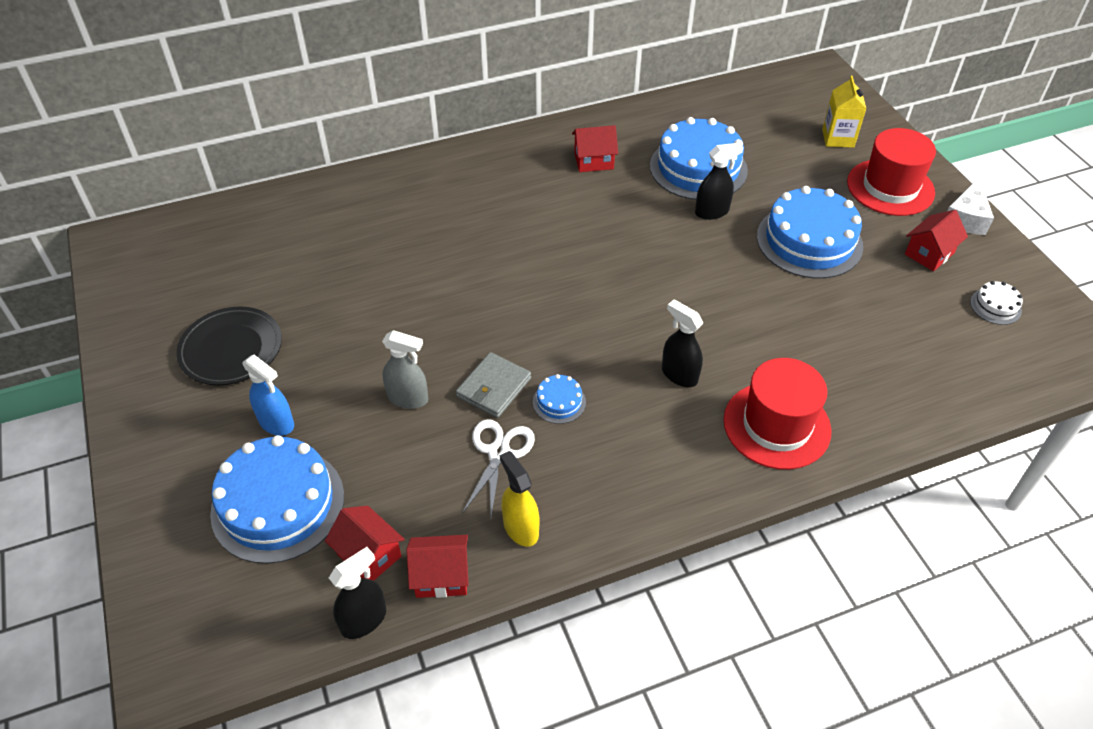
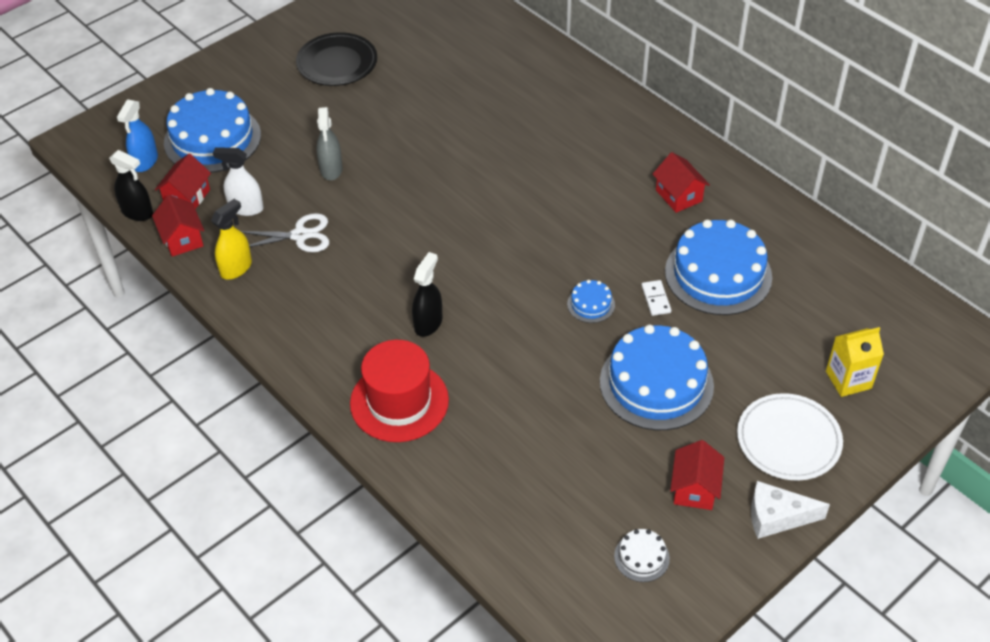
camera: 70 degrees right, 0 degrees up
blue spray bottle [242,355,294,436] -> blue spray bottle moved to [117,99,158,172]
grey wallet [456,352,531,418] -> none
blue cake [533,374,586,424] -> blue cake moved to [567,280,615,323]
black spray bottle [695,143,743,220] -> white domino [641,280,671,316]
red hat [847,128,936,216] -> white plate [737,393,843,481]
red house [905,210,968,271] -> red house turned 75 degrees clockwise [670,440,724,510]
none -> white spray bottle [213,147,264,216]

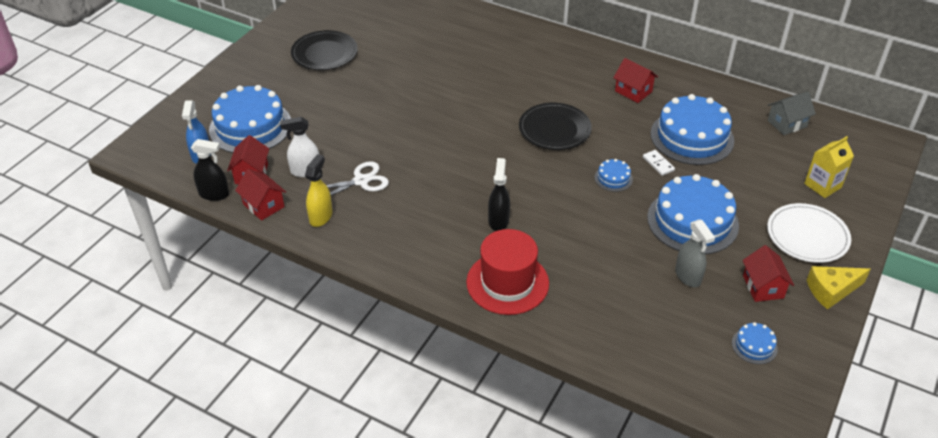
camera: 20 degrees left, 5 degrees down
grey spray bottle [316,107,343,180] -> grey spray bottle moved to [675,220,715,287]
white cake [614,529,670,582] -> blue cake [732,322,778,364]
white cheese [751,481,830,539] -> yellow cheese [807,266,871,310]
none -> black plate [519,103,592,150]
none -> grey house [768,92,816,135]

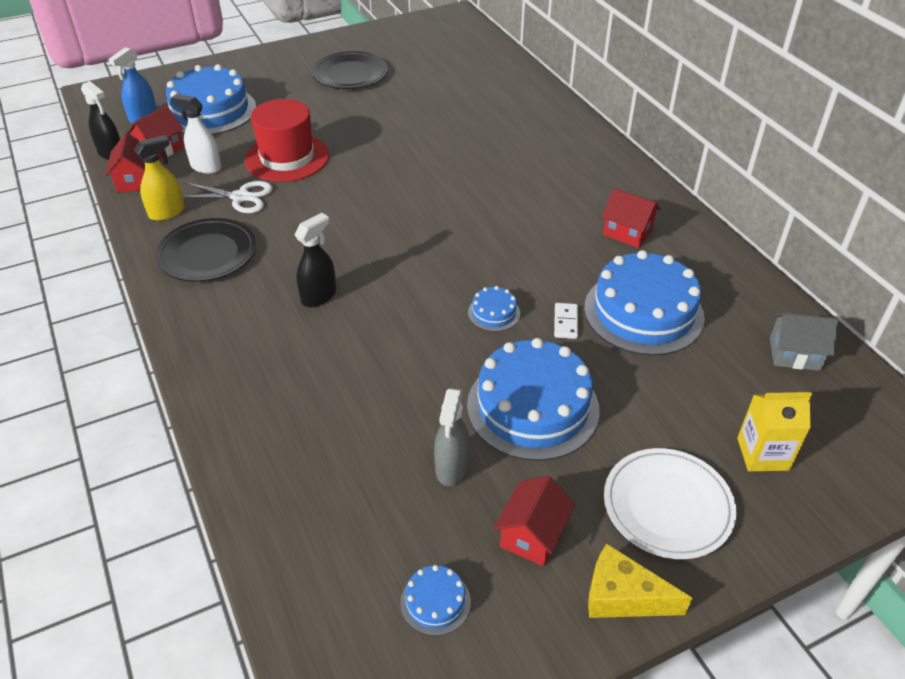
camera: 35 degrees right, 0 degrees up
red hat [466,229,549,315] -> red hat moved to [245,99,329,182]
black plate [519,103,592,150] -> black plate moved to [156,218,256,282]
red house [613,58,658,103] -> red house turned 45 degrees counterclockwise [602,188,661,248]

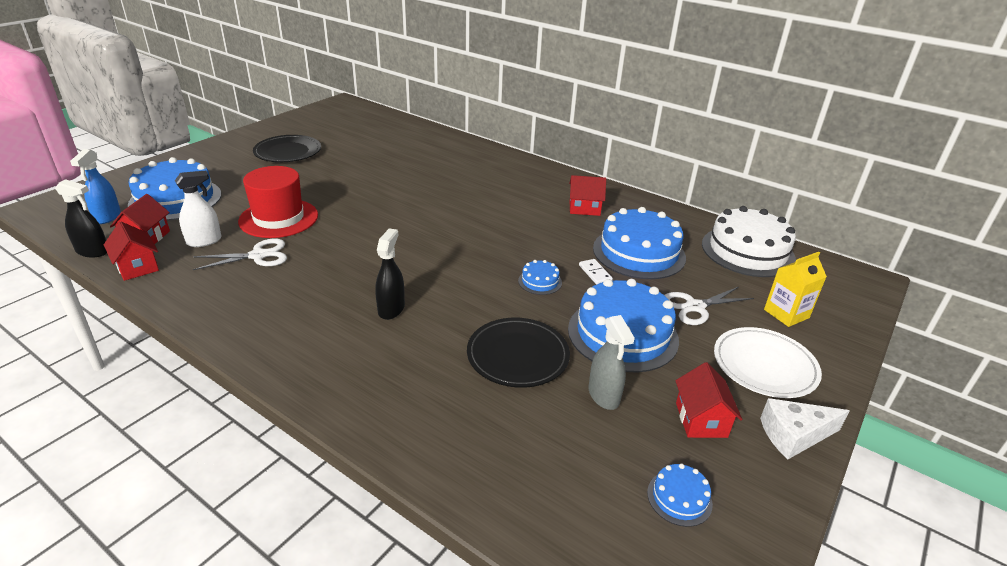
camera: 30 degrees left, 10 degrees down
yellow spray bottle [134,135,185,221] -> none
black plate [156,218,256,282] -> black plate moved to [467,318,570,388]
white spray bottle [171,94,221,174] -> white spray bottle turned 150 degrees clockwise [175,171,222,247]
yellow cheese [588,544,692,618] -> white cheese [760,398,849,459]
grey house [770,313,838,371] -> white cake [702,206,796,277]
none -> white scissors [664,287,754,325]

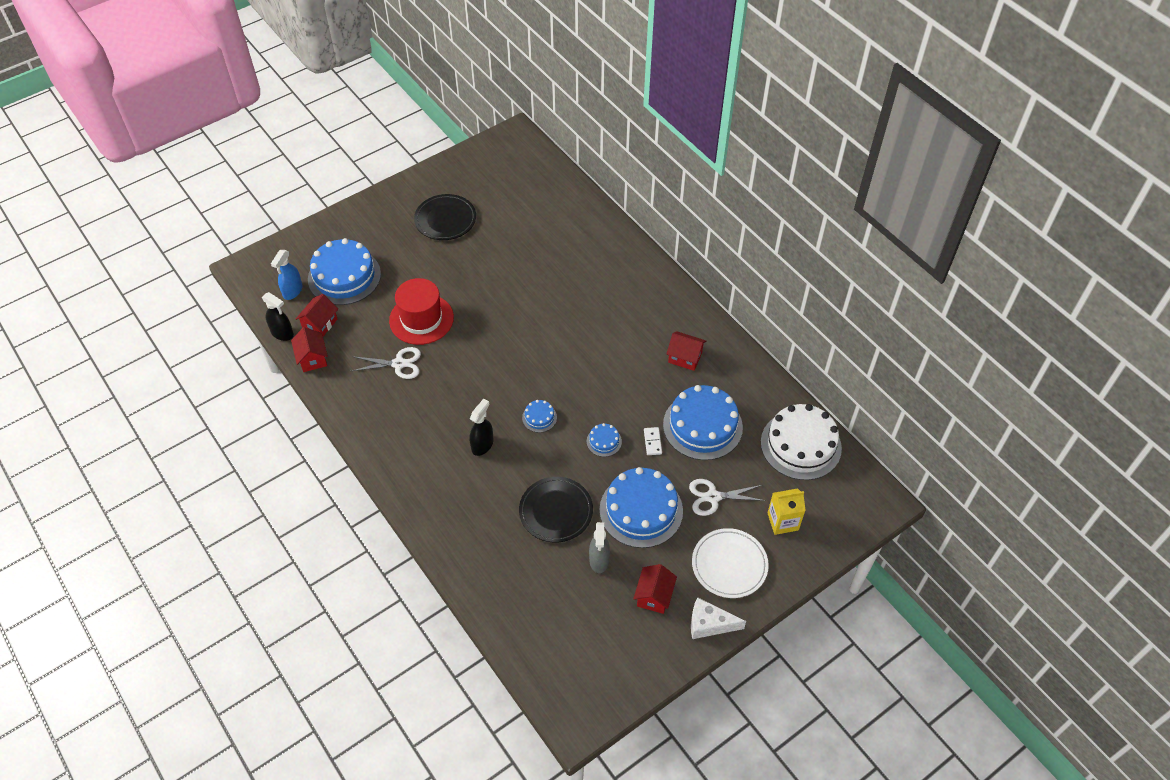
camera: 20 degrees right, 20 degrees up
white spray bottle [175,171,222,247] -> none
blue cake [647,463,713,527] -> blue cake moved to [522,400,557,433]

